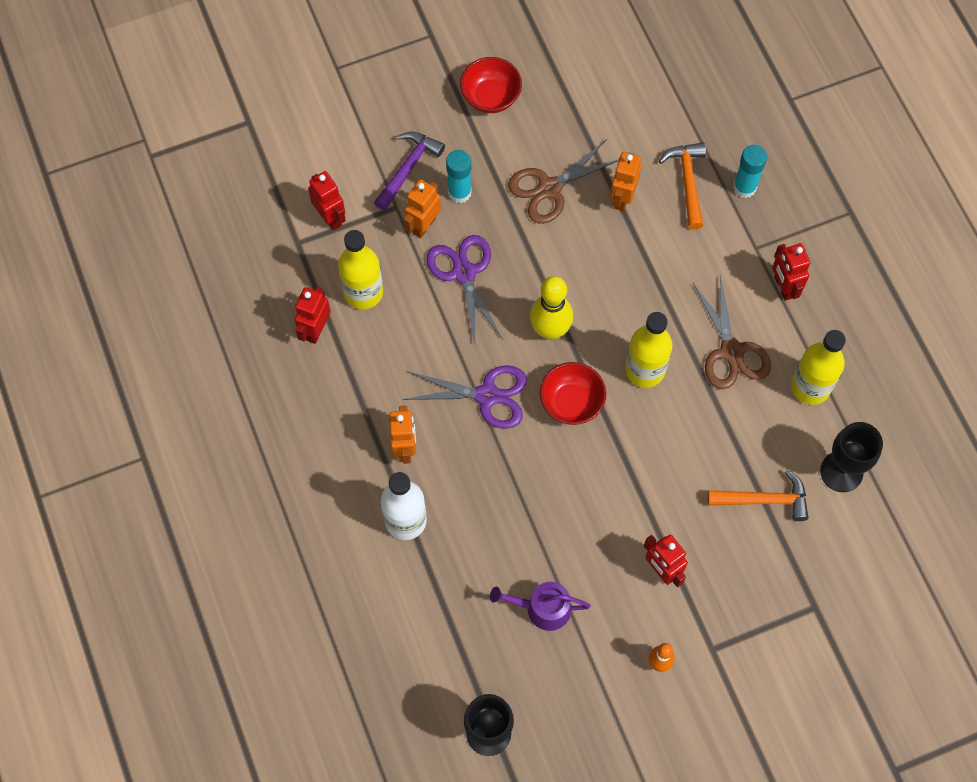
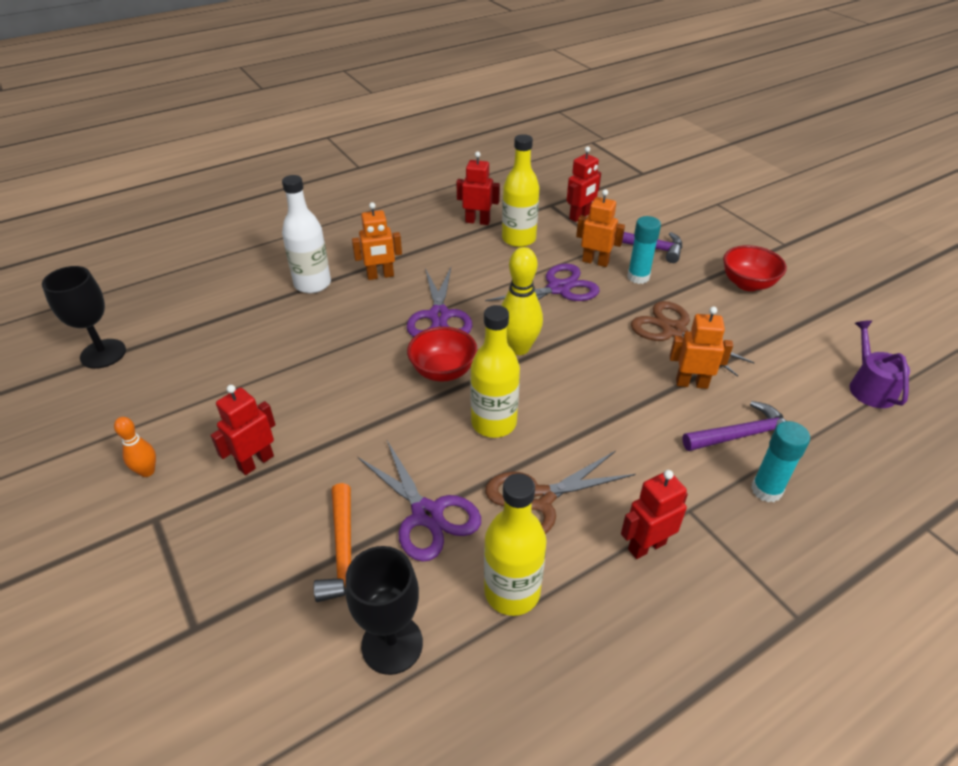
camera: 80 degrees right, 25 degrees down
purple watering can [490,582,591,631] -> purple watering can moved to [849,320,910,408]
orange hammer [659,142,706,230] -> purple hammer [682,401,786,451]
none -> purple scissors [358,441,481,562]

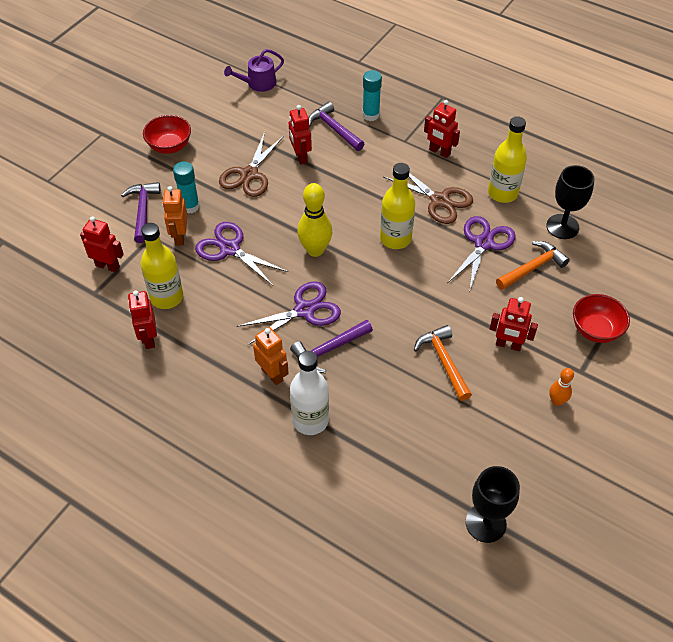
camera: 115 degrees left, 10 degrees up
red bowl [407,327,478,382] -> red bowl moved to [573,294,630,343]
orange robot [670,307,733,389] -> red robot [289,105,312,165]
none -> purple hammer [290,320,373,373]
none -> orange hammer [414,325,472,401]

